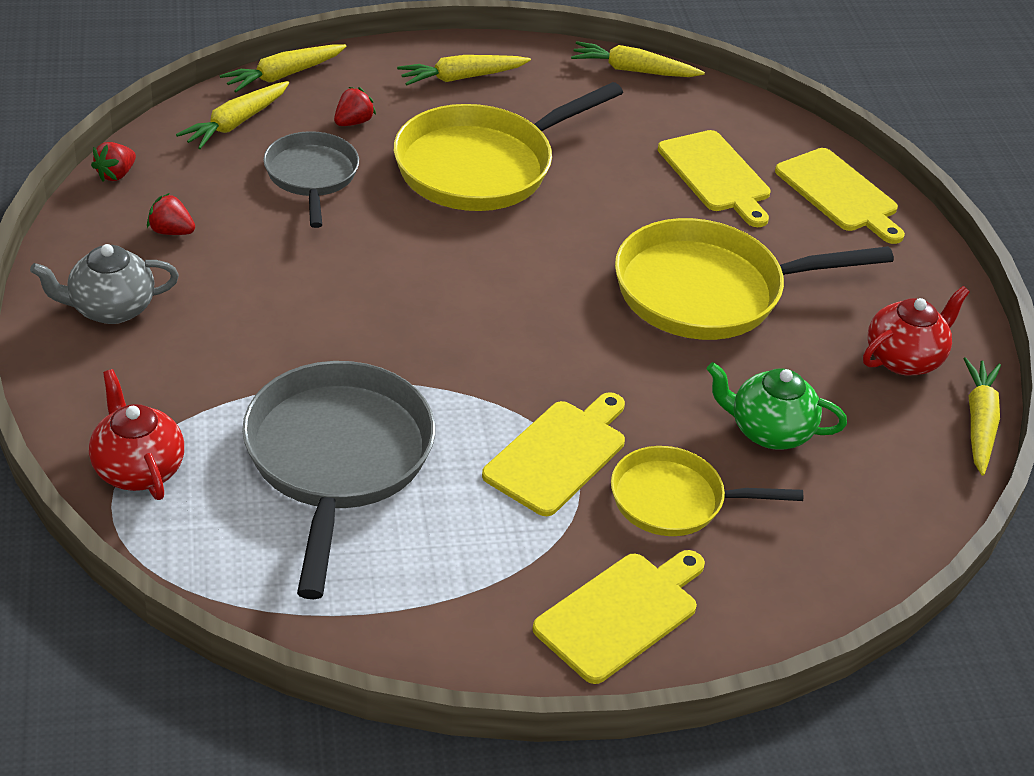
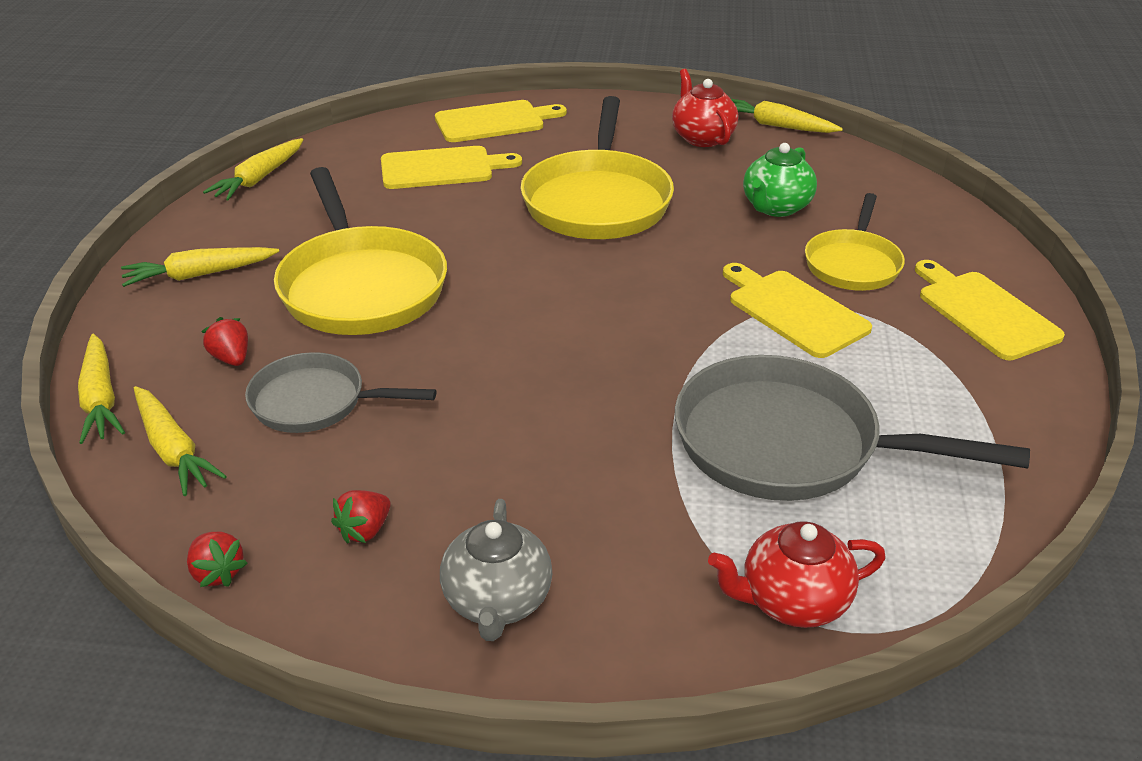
camera: 70 degrees left, 5 degrees down
yellow carrot [397,55,531,86] -> yellow carrot turned 75 degrees clockwise [121,247,279,287]

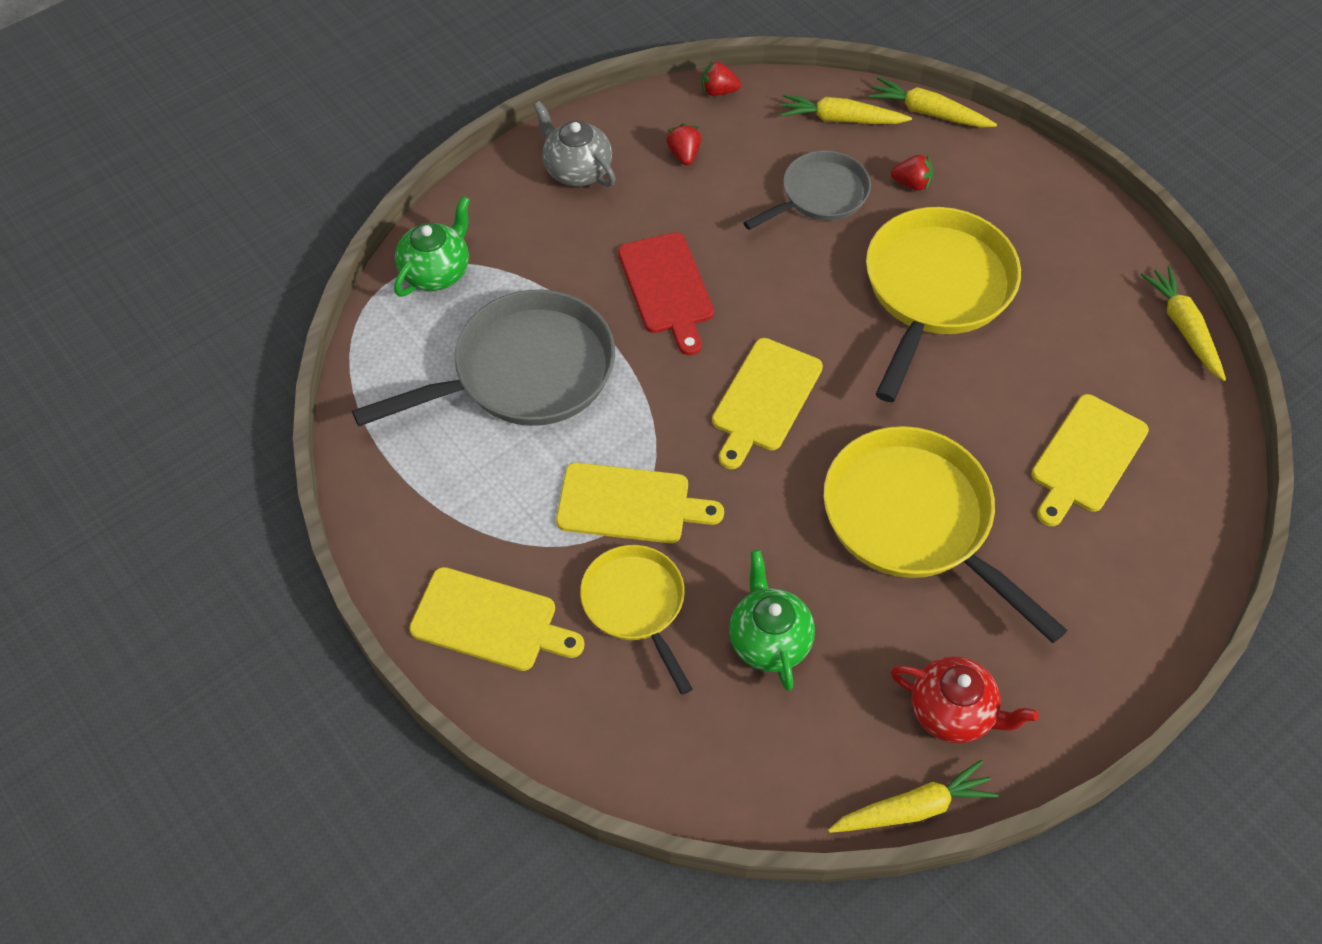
camera: 135 degrees right, 20 degrees up
yellow carrot [121,247,279,287] -> none
yellow pan [274,167,447,335] -> yellow pan turned 90 degrees clockwise [866,207,1021,402]
yellow cutting board [435,100,567,142] -> yellow cutting board moved to [712,338,823,469]
red teapot [708,521,886,628] -> green teapot [394,196,470,296]
none -> red cutting board [618,232,714,355]

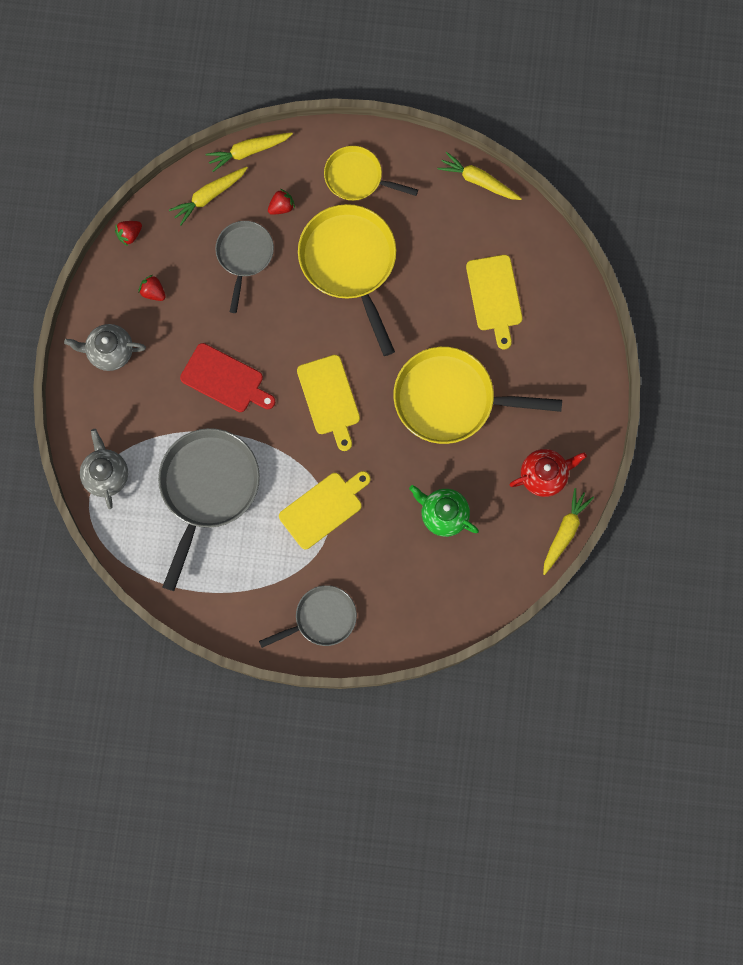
camera: 45 degrees left, 20 degrees up
green teapot [394,196,470,296] -> grey teapot [80,429,128,509]
yellow cutting board [409,567,585,671] -> grey pan [259,585,357,648]
yellow pan [580,545,693,695] -> yellow pan moved to [324,146,418,201]

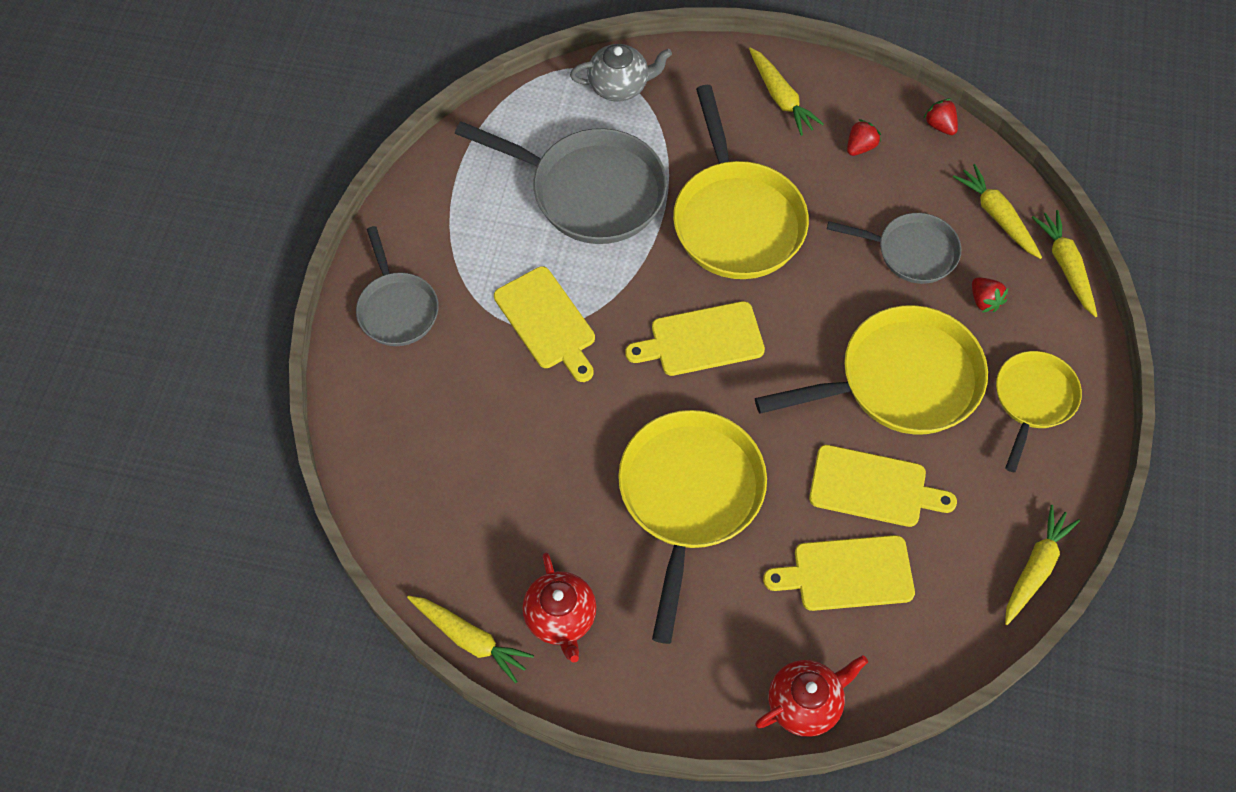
camera: 95 degrees right, 15 degrees down
grey teapot [64,324,146,371] -> yellow carrot [749,47,824,136]
red cutting board [180,343,275,412] -> yellow pan [673,85,809,279]
green teapot [409,485,479,537] -> none
none -> red teapot [755,655,868,737]
none -> yellow cutting board [809,445,957,527]

